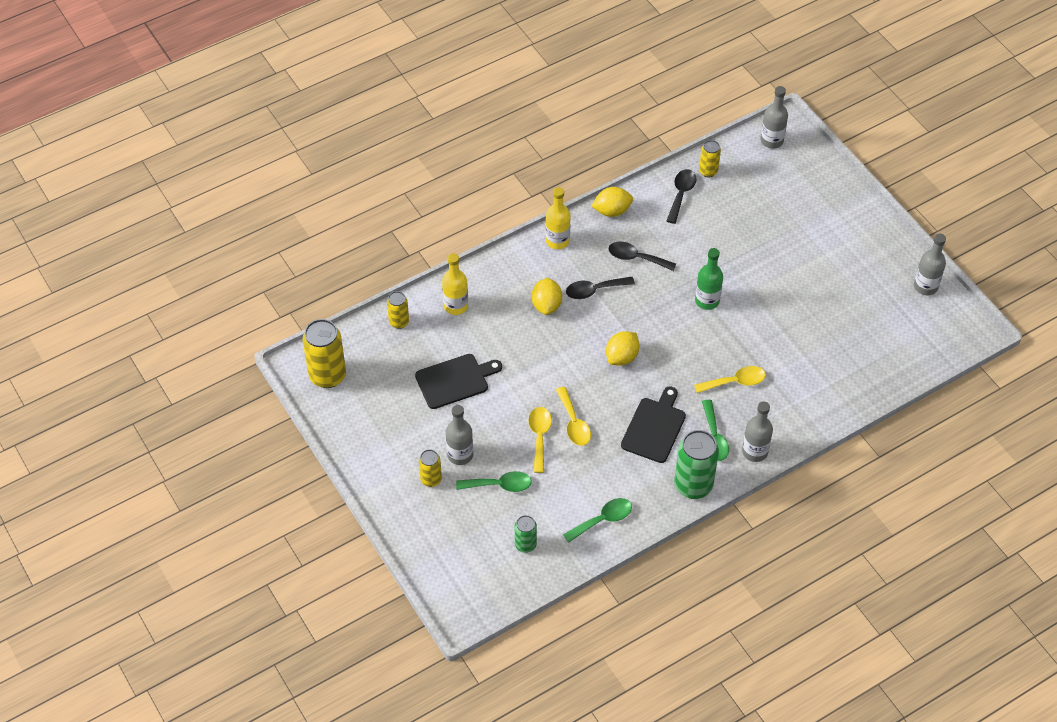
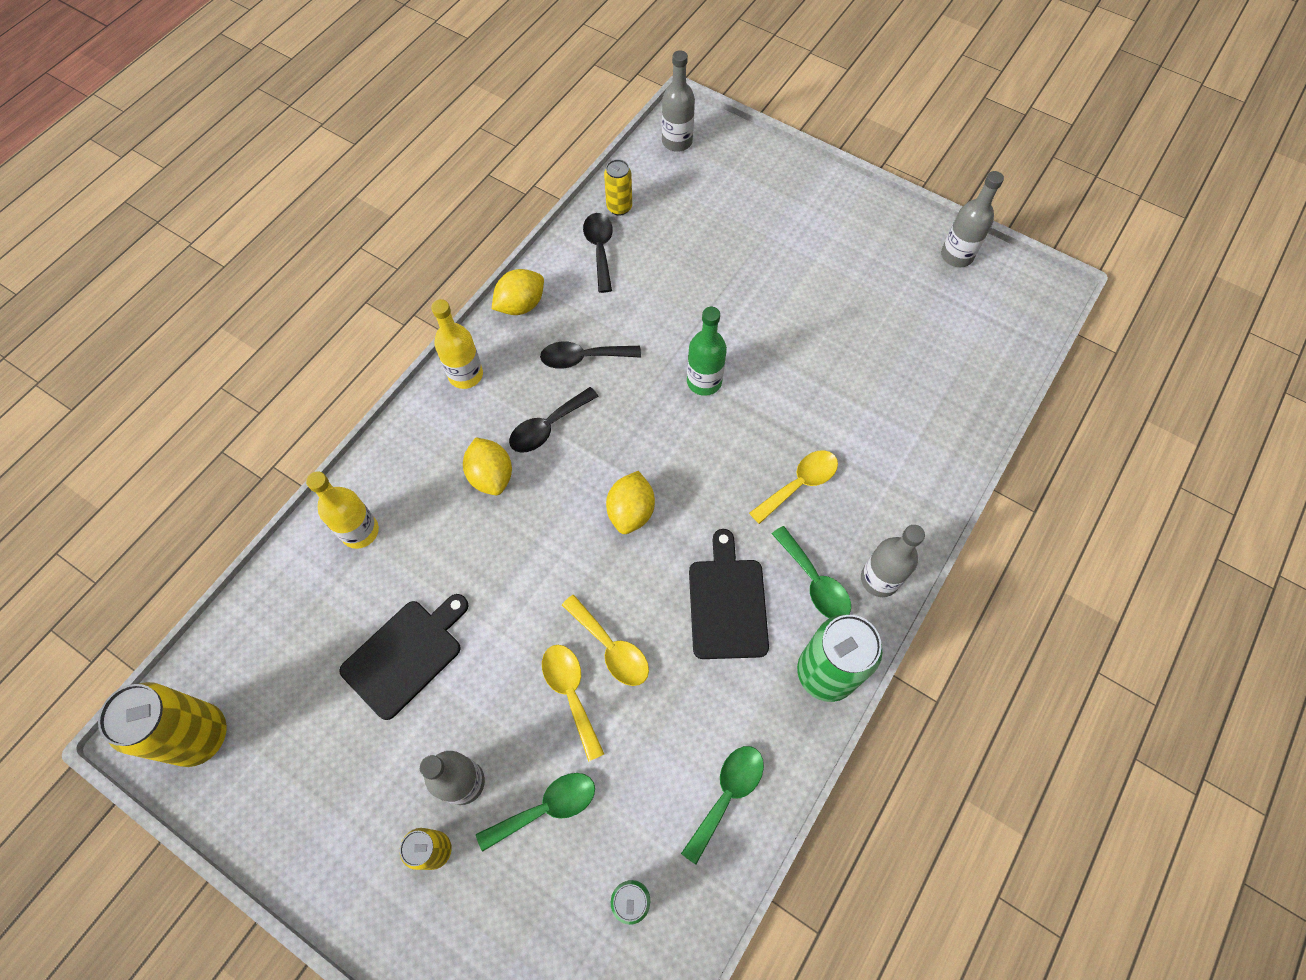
camera: 25 degrees left, 10 degrees up
yellow can [387,291,409,329] -> none

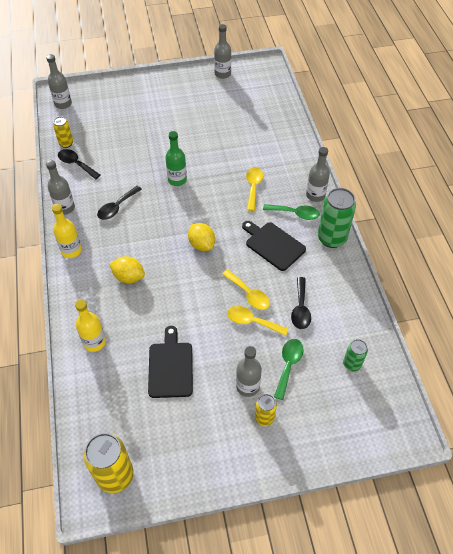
camera: 45 degrees left, 10 degrees down
yellow lemon [492,269,544,315] -> grey bottle [46,160,75,215]
black spoon [509,387,599,453] -> black spoon moved to [291,277,311,329]
yellow spoon [562,595,649,686] -> yellow spoon turned 45 degrees clockwise [222,270,270,310]
green spoon [681,746,764,864] -> none

